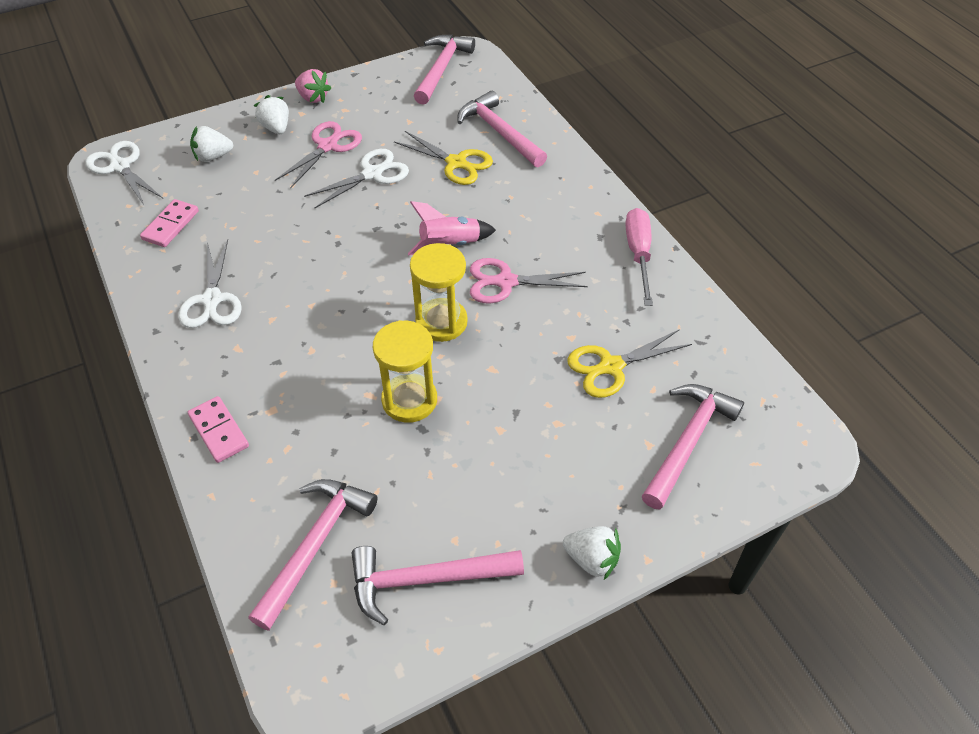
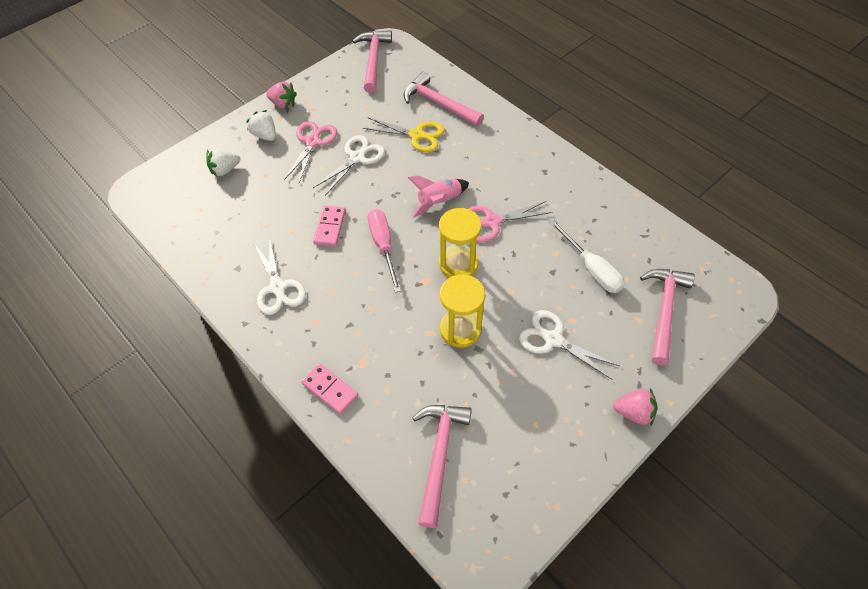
camera: 15 degrees left, 5 degrees up
white scissors [85,141,163,205] -> white scissors moved to [519,310,620,379]
pink domino [140,199,199,247] -> pink domino moved to [313,205,346,246]
pink hammer [352,546,524,625] -> none
white strawberry [563,526,621,580] -> pink strawberry [613,388,657,425]
yellow scissors [567,329,692,398] -> white screwdriver [549,220,625,293]
pink screwdriver [626,208,653,306] -> pink screwdriver moved to [368,209,401,293]

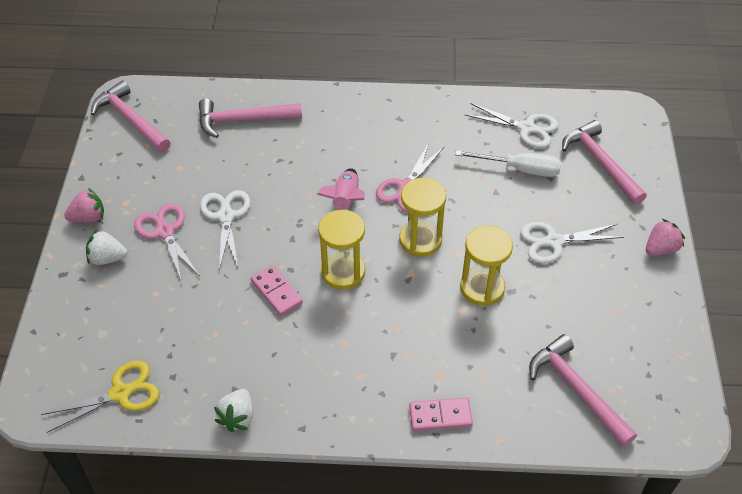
camera: 45 degrees left, 5 degrees down
white strawberry [206,148,240,177] -> white strawberry moved to [214,389,253,432]
white scissors [254,238,306,315] -> white scissors moved to [465,103,558,148]
yellow scissors [363,117,445,152] -> yellow scissors moved to [41,361,159,433]
pink screwdriver [368,209,401,293] -> yellow hourglass [318,210,365,290]

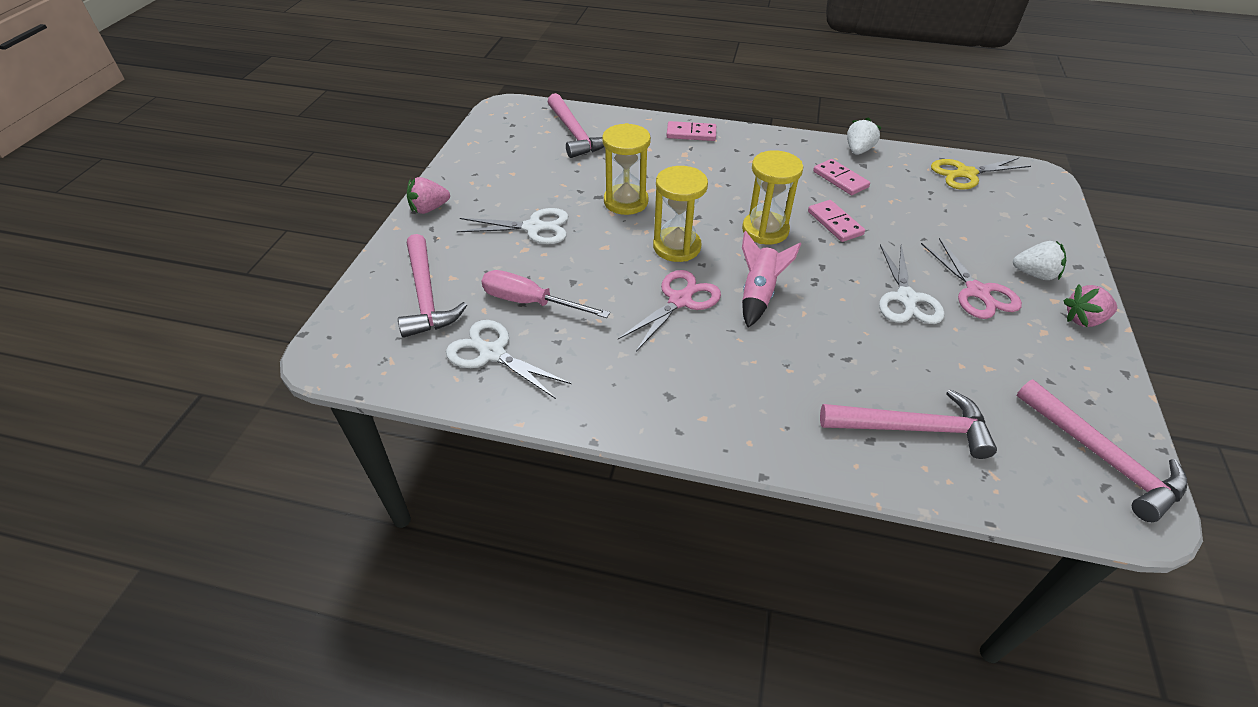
camera: 170 degrees left, 5 degrees down
white screwdriver [455,150,561,177] -> pink screwdriver [481,270,610,318]
none -> pink domino [813,159,870,195]

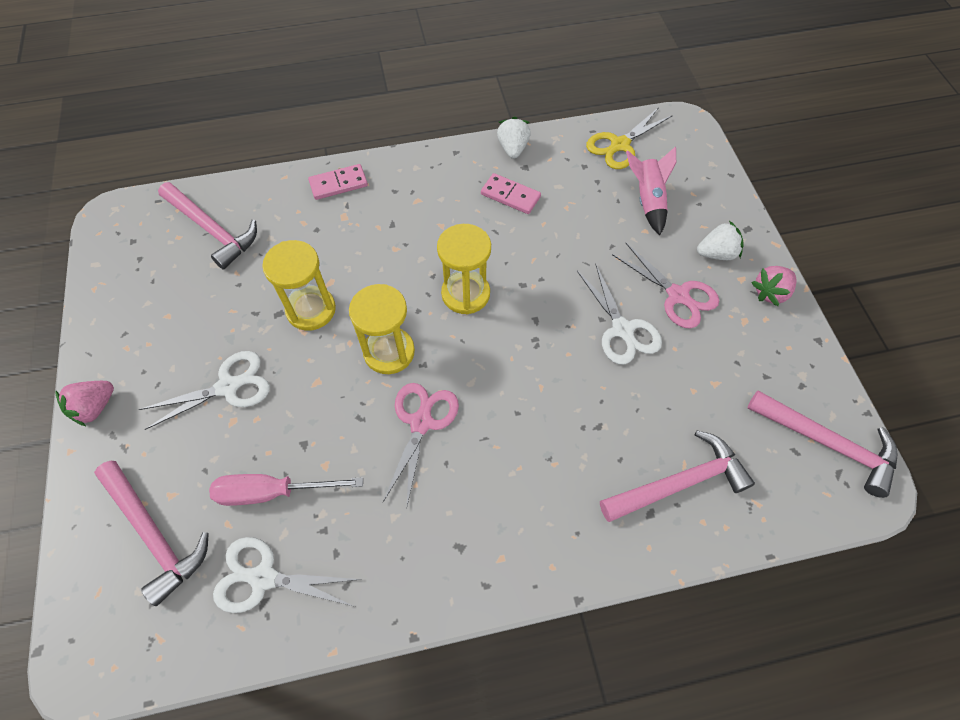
camera: 25 degrees left, 15 degrees up
pink rocket [742,231,801,327] -> pink rocket moved to [626,146,676,235]
pink domino [808,200,865,242] -> none

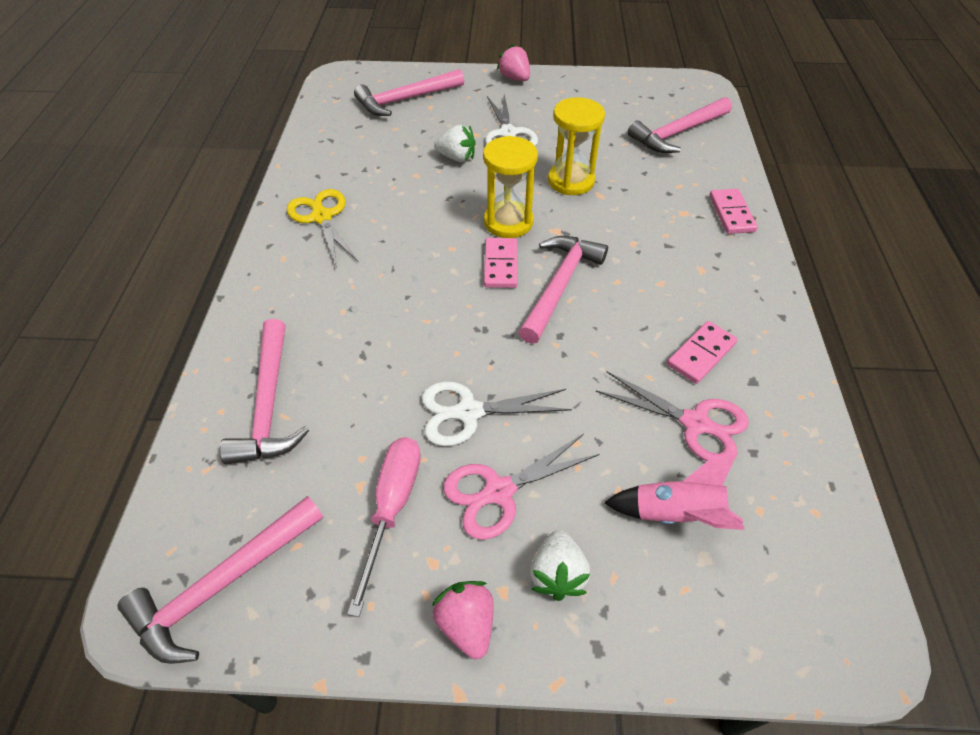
camera: 105 degrees right, 10 degrees down
pink screwdriver [209,474,363,506] -> pink screwdriver moved to [347,437,421,617]
white scissors [213,537,362,613] -> none
pink scissors [383,383,459,509] -> pink scissors moved to [596,371,749,461]
yellow hourglass [437,224,491,314] -> pink hammer [519,236,608,344]
white strawberry [497,116,531,159] -> white strawberry moved to [434,125,475,162]
yellow scissors [586,107,673,169] -> yellow scissors moved to [287,189,358,268]
none -> pink domino [484,238,518,288]

